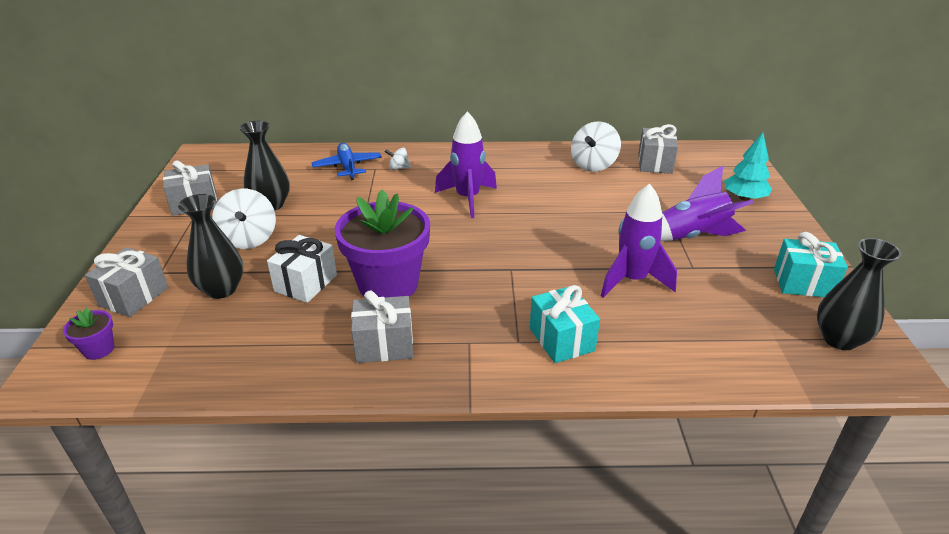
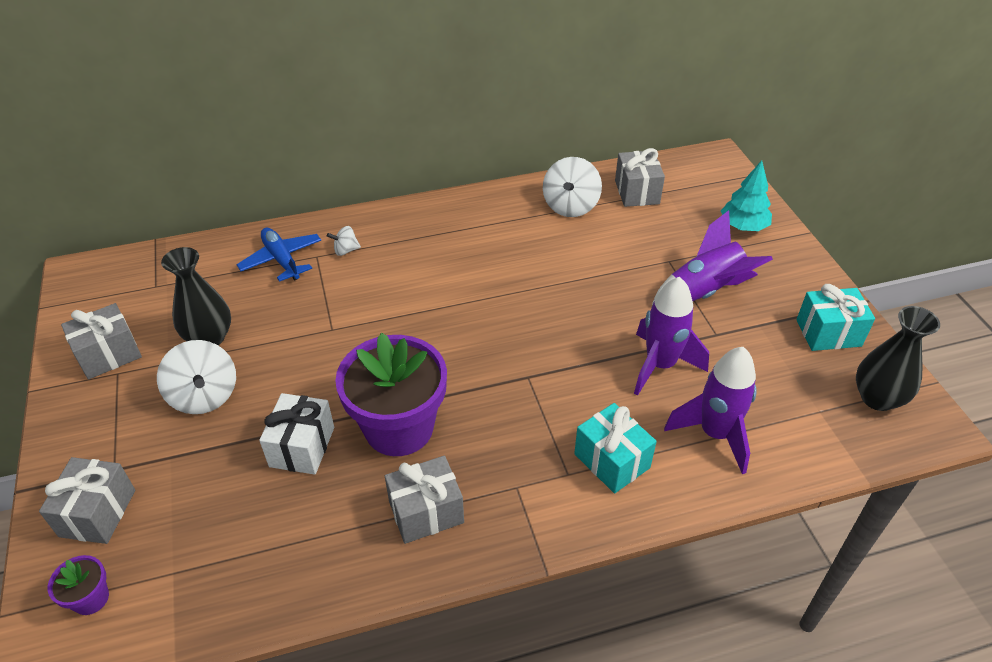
camera: 15 degrees left, 10 degrees up
black vase [178,194,243,299] -> none
purple rocket [435,111,497,218] -> purple rocket moved to [664,347,757,474]

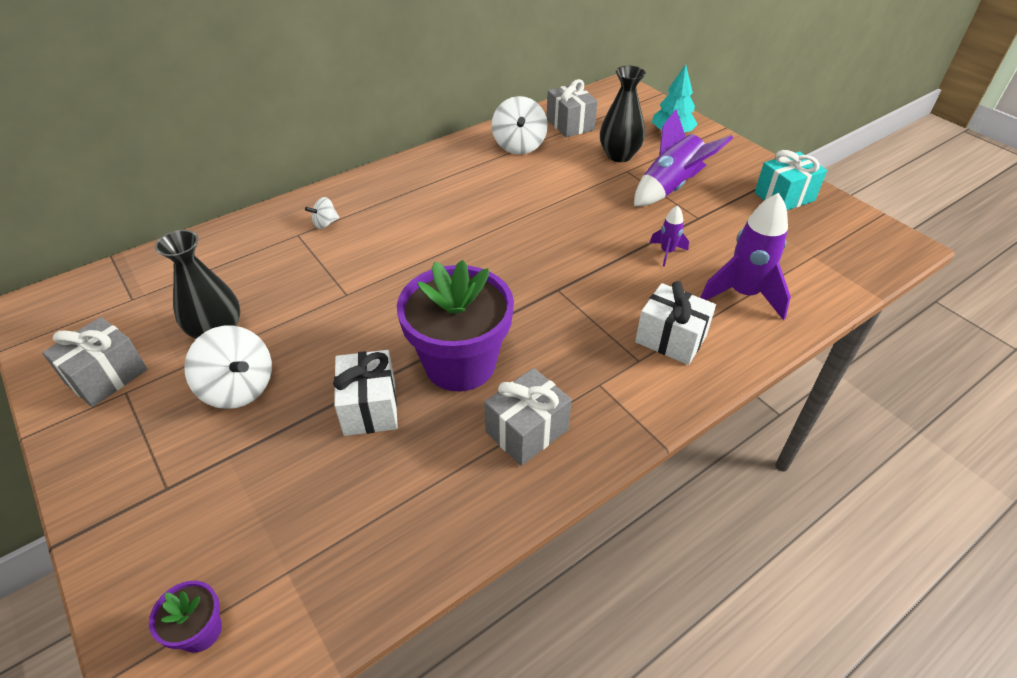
camera: 20 degrees left, 0 degrees up
grey gift [39,457,135,544] -> none
blue plane [236,228,321,282] -> none
turquoise gift [574,403,657,493] -> white gift [635,281,716,365]
purple rocket [634,277,709,396] -> purple rocket [650,205,689,267], size x0.50
black vase [856,306,940,411] -> black vase moved to [600,66,646,162]

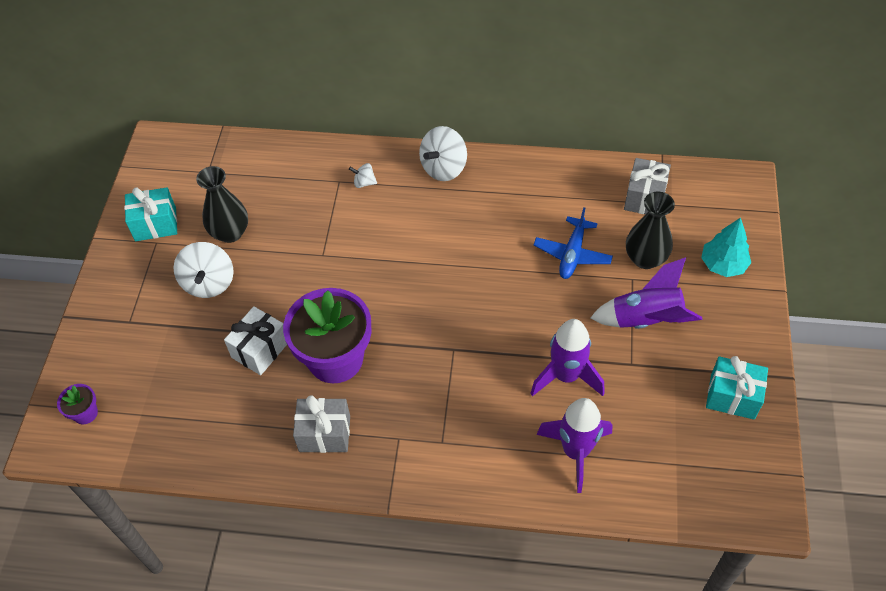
camera: 45 degrees right, 10 degrees up
grey gift [42,317,148,407] -> turquoise gift [124,187,177,241]
white spinning top [492,96,548,155] -> white spinning top moved to [419,126,467,181]
white gift [635,281,716,365] -> none
purple rocket [650,205,689,267] -> purple rocket [530,319,605,396], size x1.99
none -> blue plane [534,207,613,279]

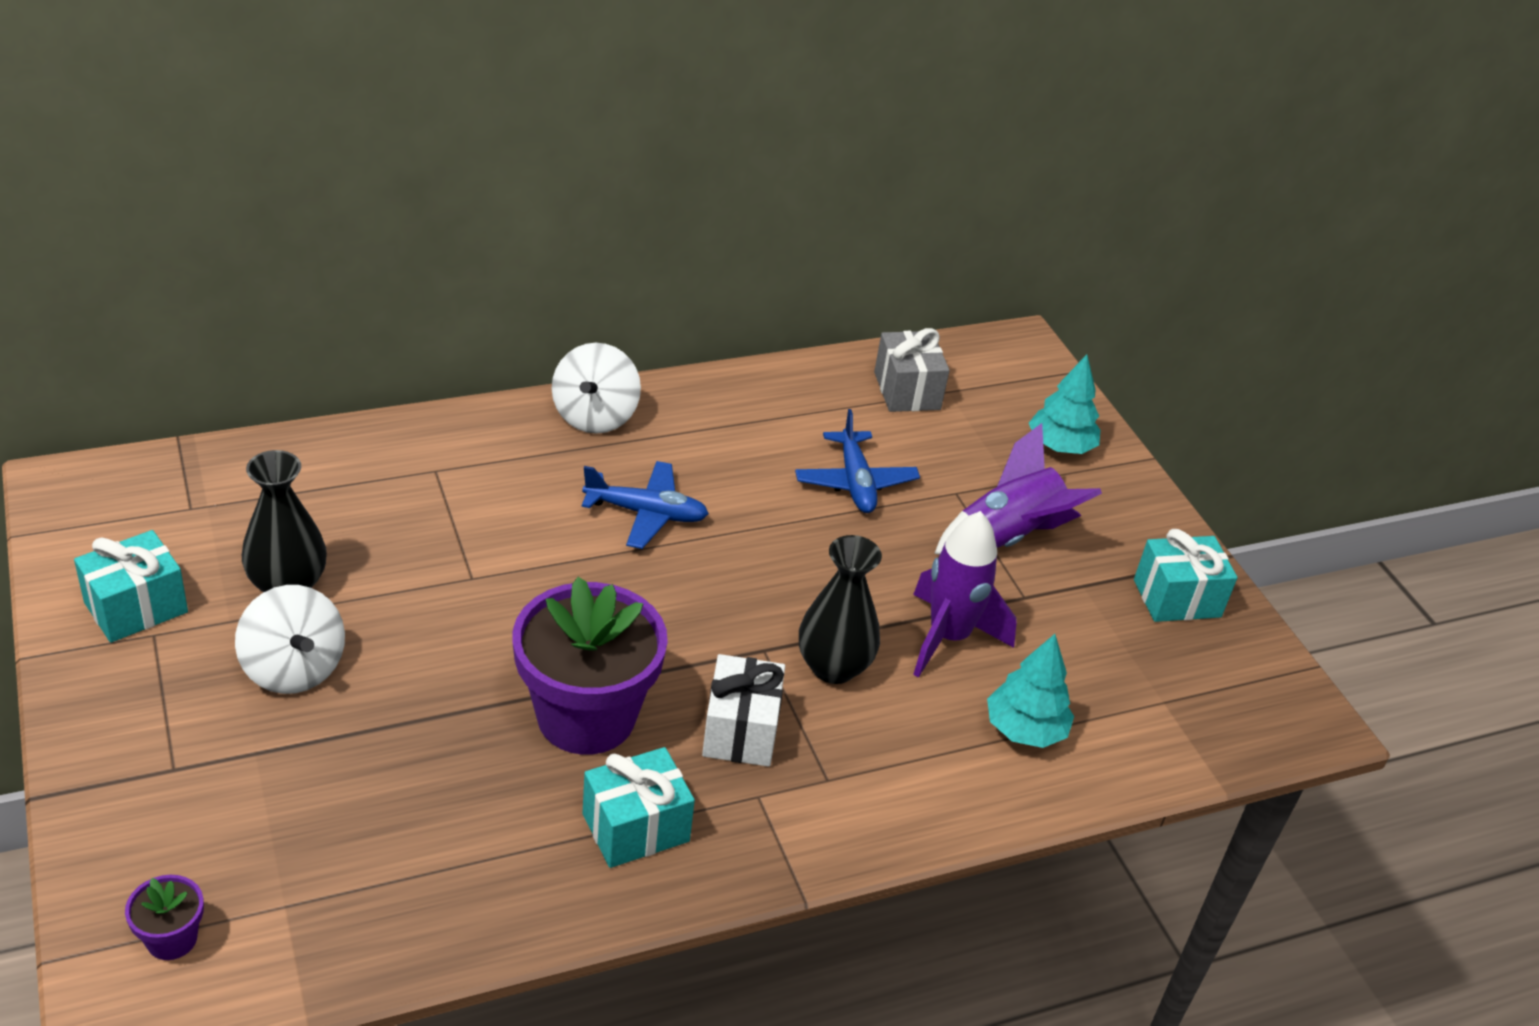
camera: 35 degrees left, 15 degrees down
white gift [224,306,287,375] -> white gift moved to [702,654,785,767]
grey gift [293,396,350,453] -> turquoise gift [583,747,695,868]
white spinning top [349,163,377,188] -> none
purple rocket [536,398,612,493] -> turquoise tree [987,634,1074,748]
black vase [626,192,675,269] -> black vase moved to [799,535,882,684]
none -> blue plane [582,461,709,549]

